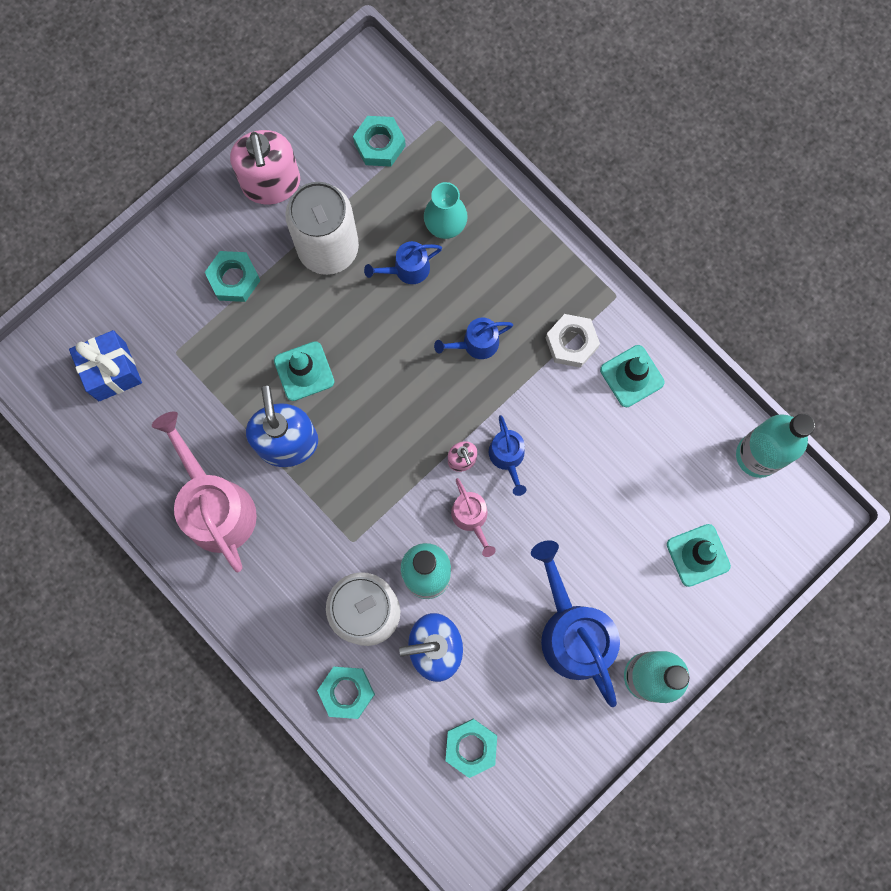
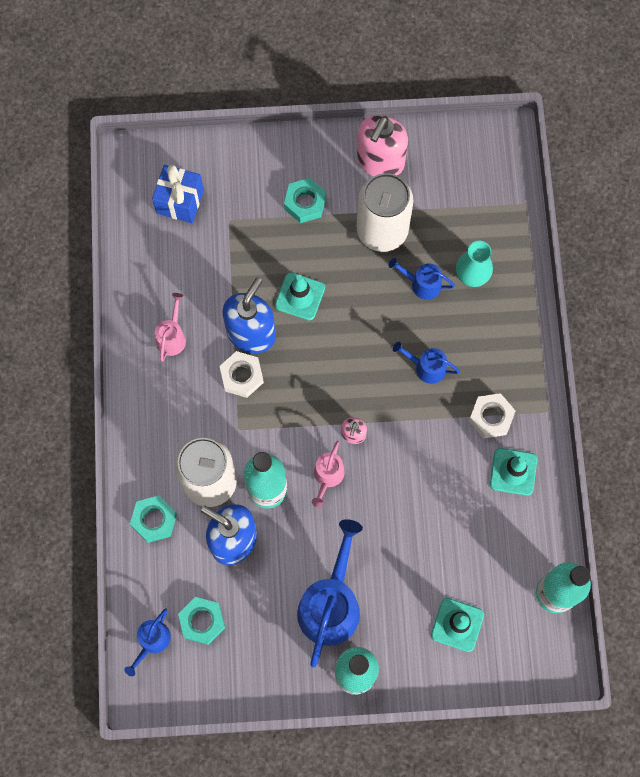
camera: 40 degrees right, 5 degrees down
pink watering can [152,411,257,572] -> pink watering can [155,293,186,361], size x0.51
turquoise nut [353,116,406,167] -> none
blue watering can [489,415,526,496] -> blue watering can moved to [124,608,171,676]
none -> white nut [220,351,264,398]

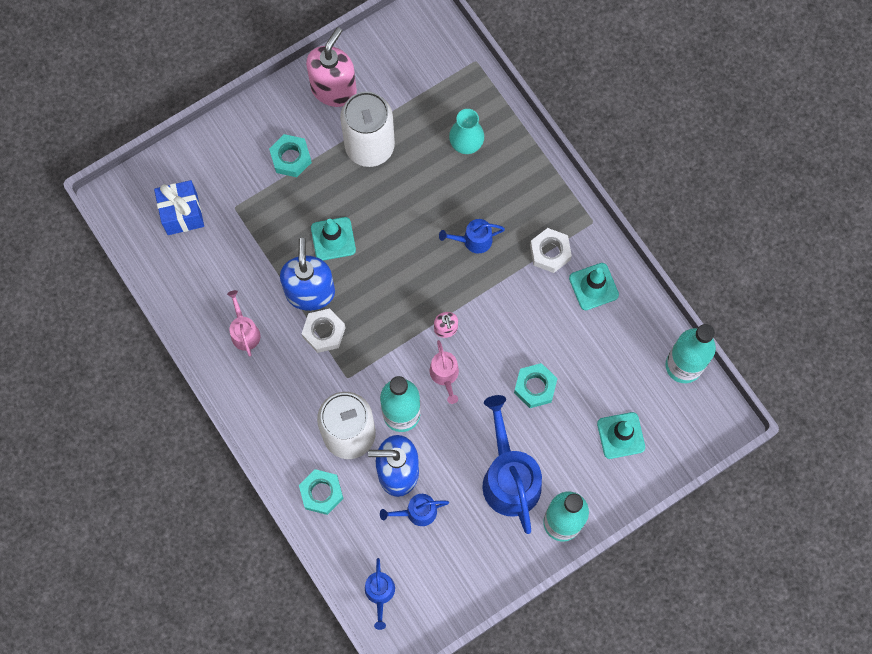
camera: 30 degrees left, 0 degrees up
turquoise nut [178,597,225,645] -> turquoise nut moved to [514,363,558,408]
pink soap dispenser [357,115,408,177] -> pink soap dispenser turned 150 degrees counterclockwise [306,27,357,107]
blue watering can [388,258,455,300] -> blue watering can moved to [380,494,449,526]

